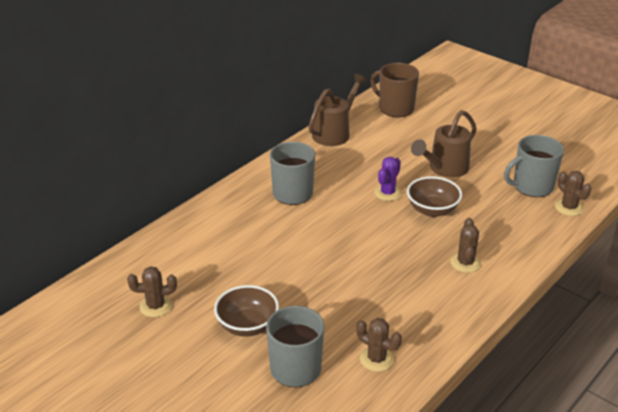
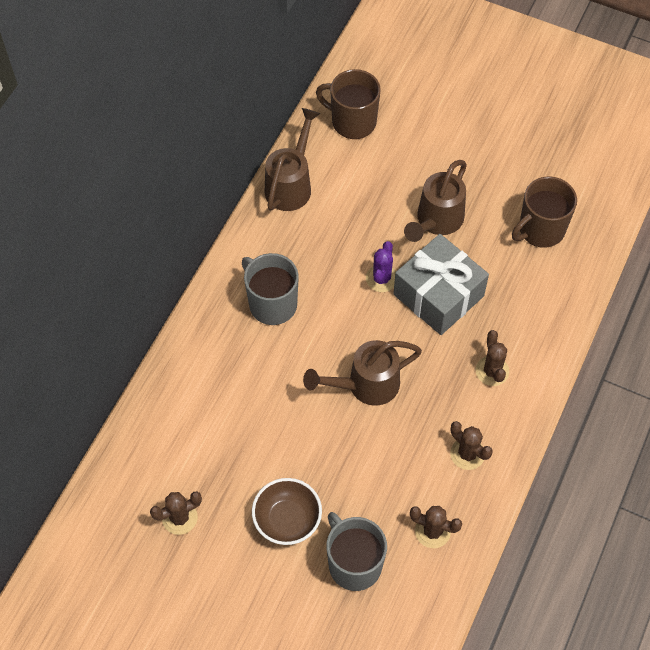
camera: 15 degrees left, 25 degrees up
brown bowl [407,176,462,217] -> grey gift [393,234,489,335]
grey mug [504,135,564,197] -> brown mug [512,176,577,248]
brown cactus [555,171,591,216] -> brown cactus moved to [450,421,493,470]
none -> brown watering can [303,340,422,406]

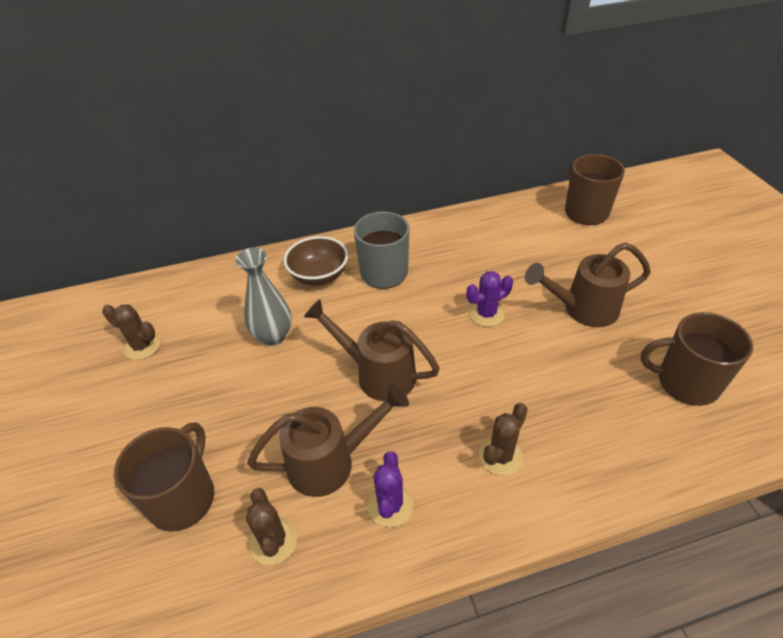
camera: 50 degrees right, 15 degrees down
brown bowl [252,478,322,545] -> brown bowl moved to [284,236,348,286]
brown watering can [264,108,320,211] -> brown watering can moved to [247,384,409,497]
grey mug [326,512,387,591] -> brown mug [114,423,214,532]
grey gift [393,234,489,335] -> none
brown cactus [450,421,493,470] -> purple cactus [367,451,413,527]
none -> grey vase [235,248,292,345]

